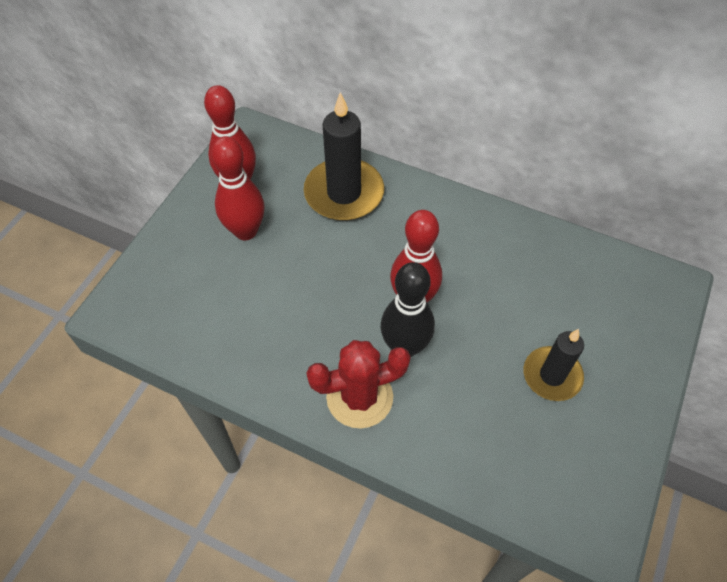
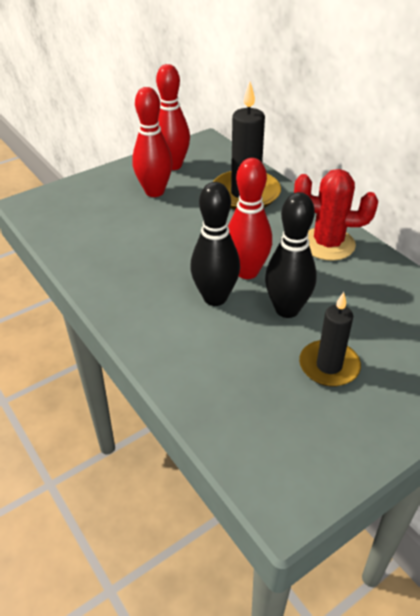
camera: 30 degrees right, 15 degrees down
red cactus [306,340,411,428] -> red cactus moved to [294,169,378,261]
none -> black bowling pin [265,192,317,318]

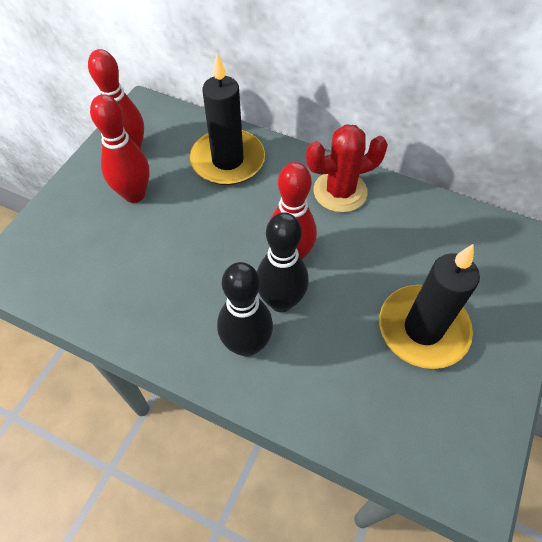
camera: 30 degrees left, 15 degrees up
black bowling pin [265,192,317,318] -> black bowling pin moved to [217,262,273,357]
black candle [299,292,361,387] -> black candle [379,244,480,369], size x1.58

